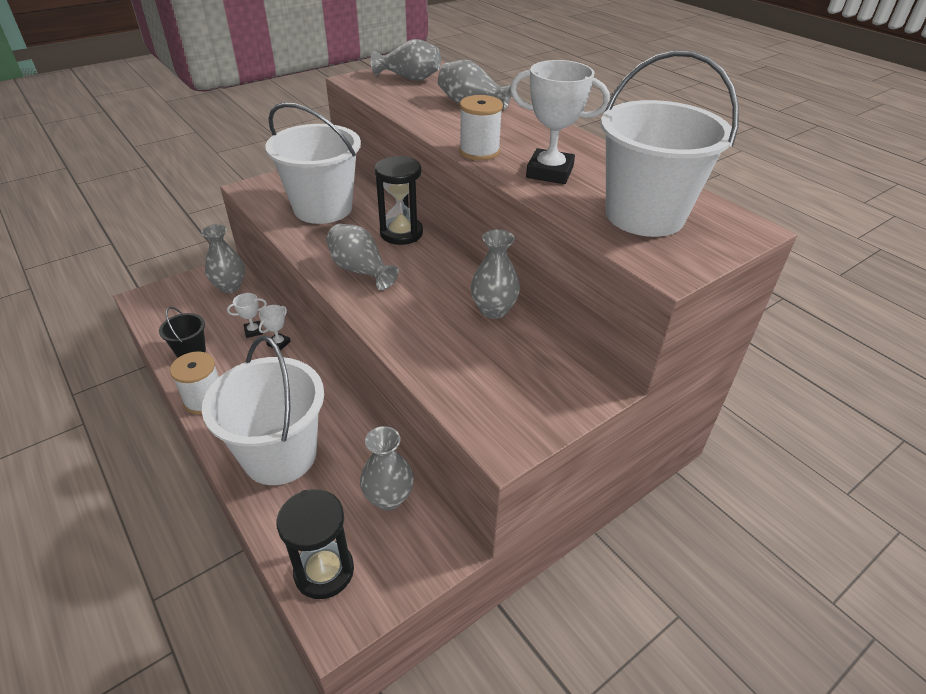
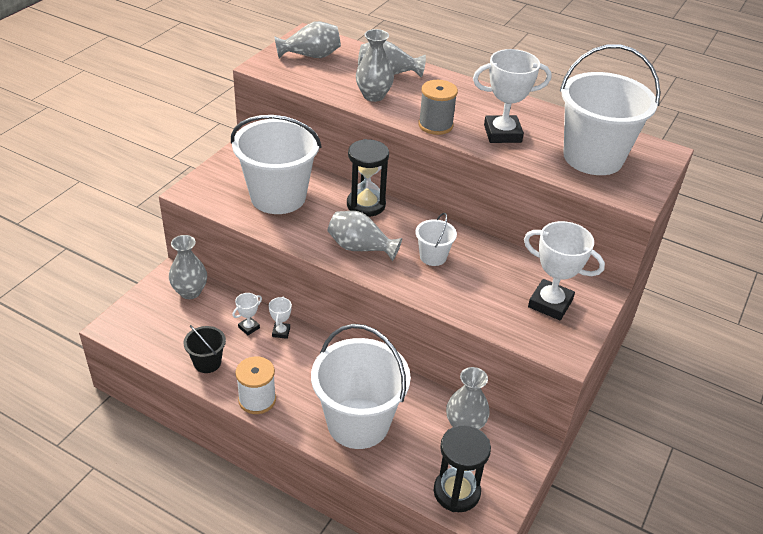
camera: 25 degrees left, 0 degrees up
white spool [459,95,503,161] -> grey spool [418,80,458,135]
grey vase [470,229,520,319] -> grey vase moved to [356,29,394,102]
none -> white bucket [415,213,457,266]
none -> white trophy [524,221,605,320]

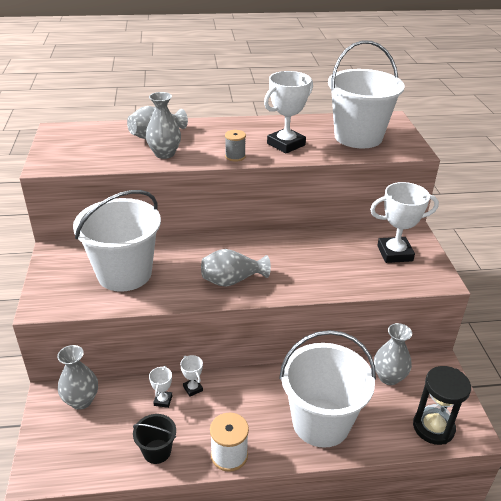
camera: 35 degrees left, 5 degrees down
grey vase [274,21,341,58] -> none
black hourglass [347,139,389,217] -> none
white bucket [415,213,457,266] -> none
grey spool [418,80,458,135] -> grey spool [225,130,246,162], size x0.67

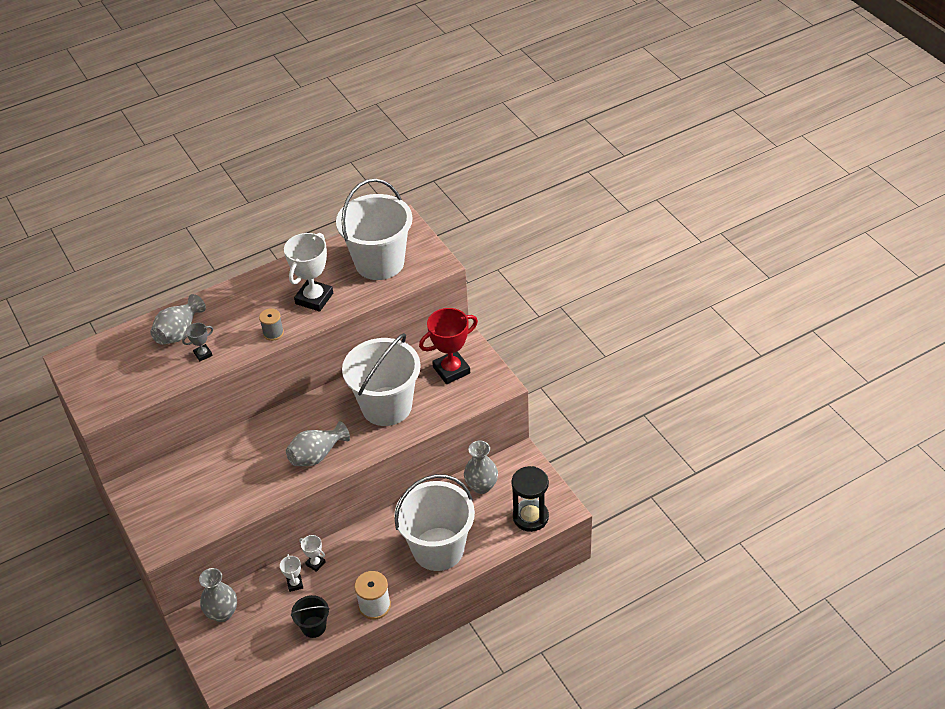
camera: 20 degrees left, 10 degrees up
white bucket [73,190,161,292] -> white bucket moved to [342,333,421,426]
grey vase [146,92,181,159] -> grey trophy [182,323,213,361]
white trophy [370,182,439,263] -> red trophy [419,308,478,384]

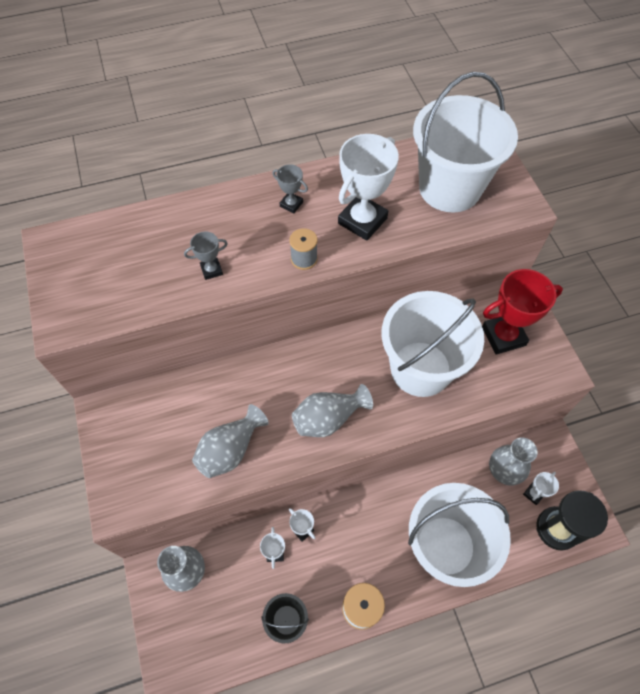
camera: 10 degrees right, 15 degrees up
grey vase [150,294,206,345] -> grey vase moved to [192,404,269,478]
none -> grey trophy [272,164,308,213]
none -> white trophy [523,472,559,505]

